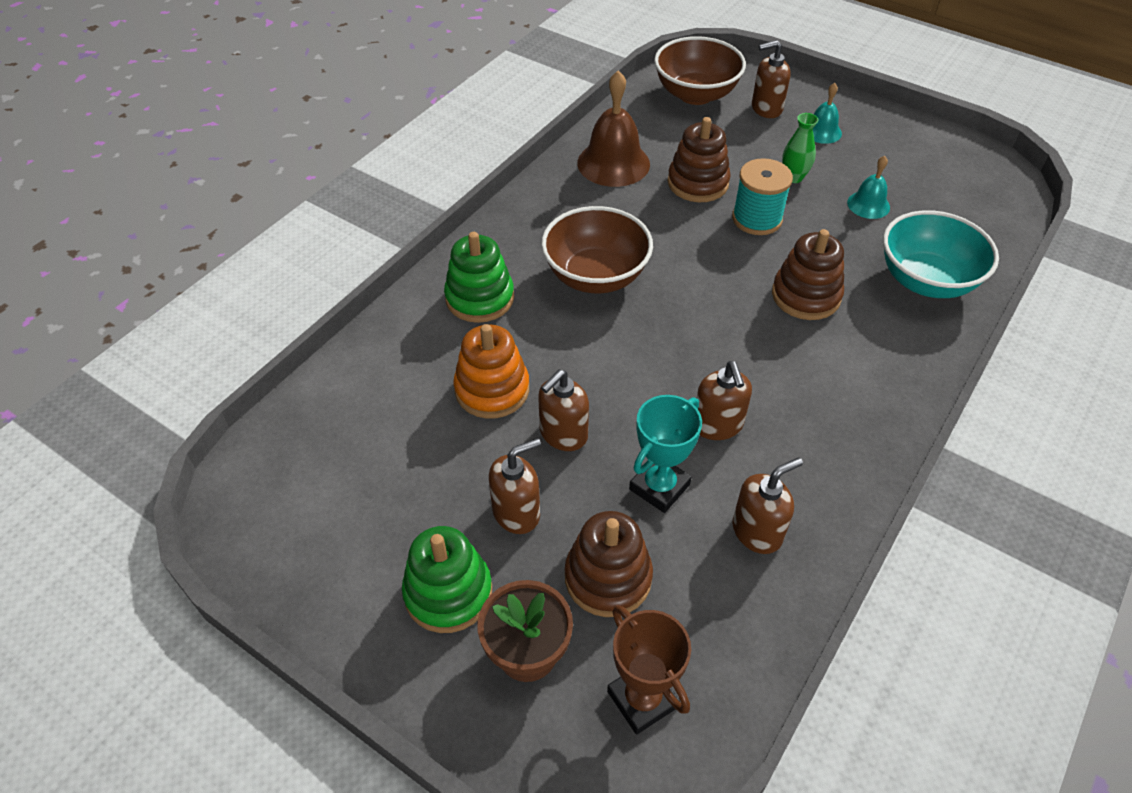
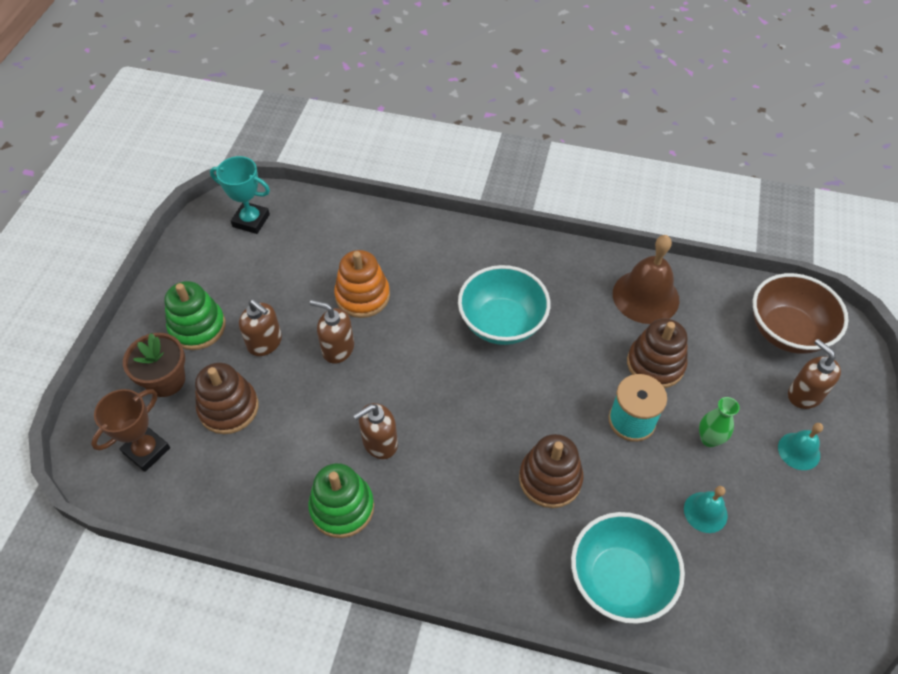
camera: 70 degrees right, 5 degrees up
green stacking toy [444,232,514,323] -> green stacking toy moved to [308,463,374,538]
brown bowl [541,206,653,293] -> turquoise bowl [458,265,550,345]
turquoise trophy [629,395,702,513] -> turquoise trophy moved to [210,156,270,234]
brown soap dispenser [733,458,803,554] -> none

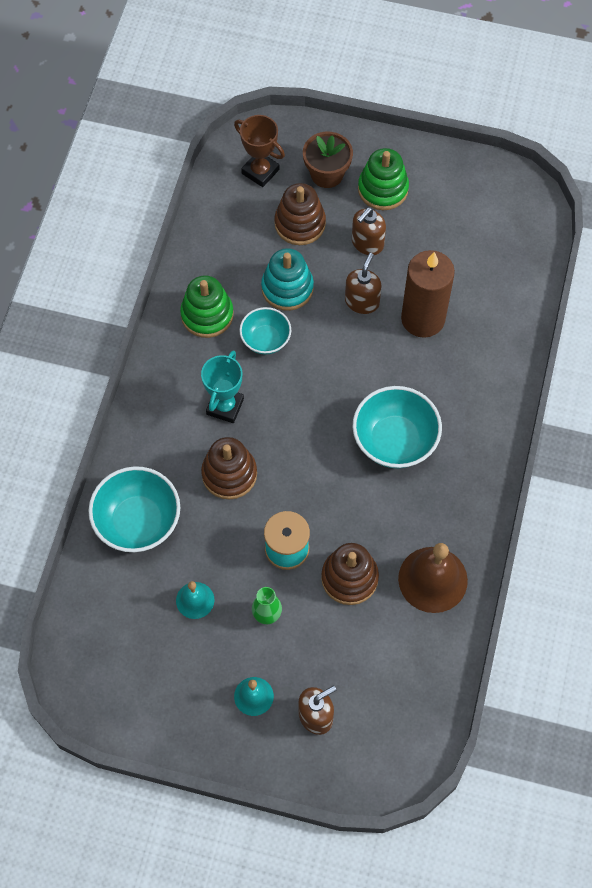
camera: 90 degrees right, 10 degrees up
turquoise trophy [210,156,270,234] -> turquoise trophy moved to [201,350,244,423]
orange stacking toy [334,250,390,318] -> brown candle [401,250,455,338]
brown soap dispenser [353,403,398,459] -> turquoise bowl [240,307,291,355]
brown bowl [753,273,849,354] -> none
none -> turquoise stacking toy [261,248,314,311]

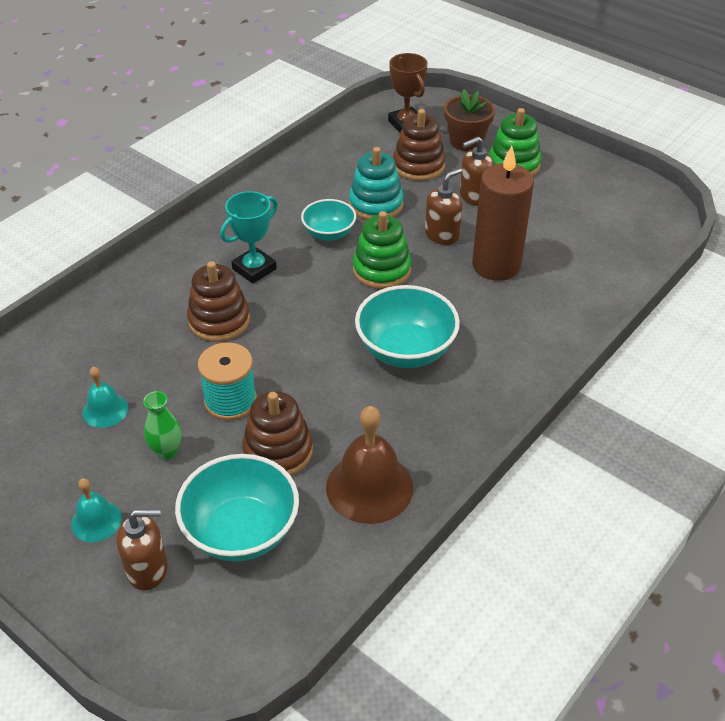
camera: 25 degrees right, 20 degrees down
turquoise bowl [88,466,180,552] -> turquoise bowl moved to [175,454,299,562]
green stacking toy [180,275,234,338] -> green stacking toy moved to [353,211,412,289]

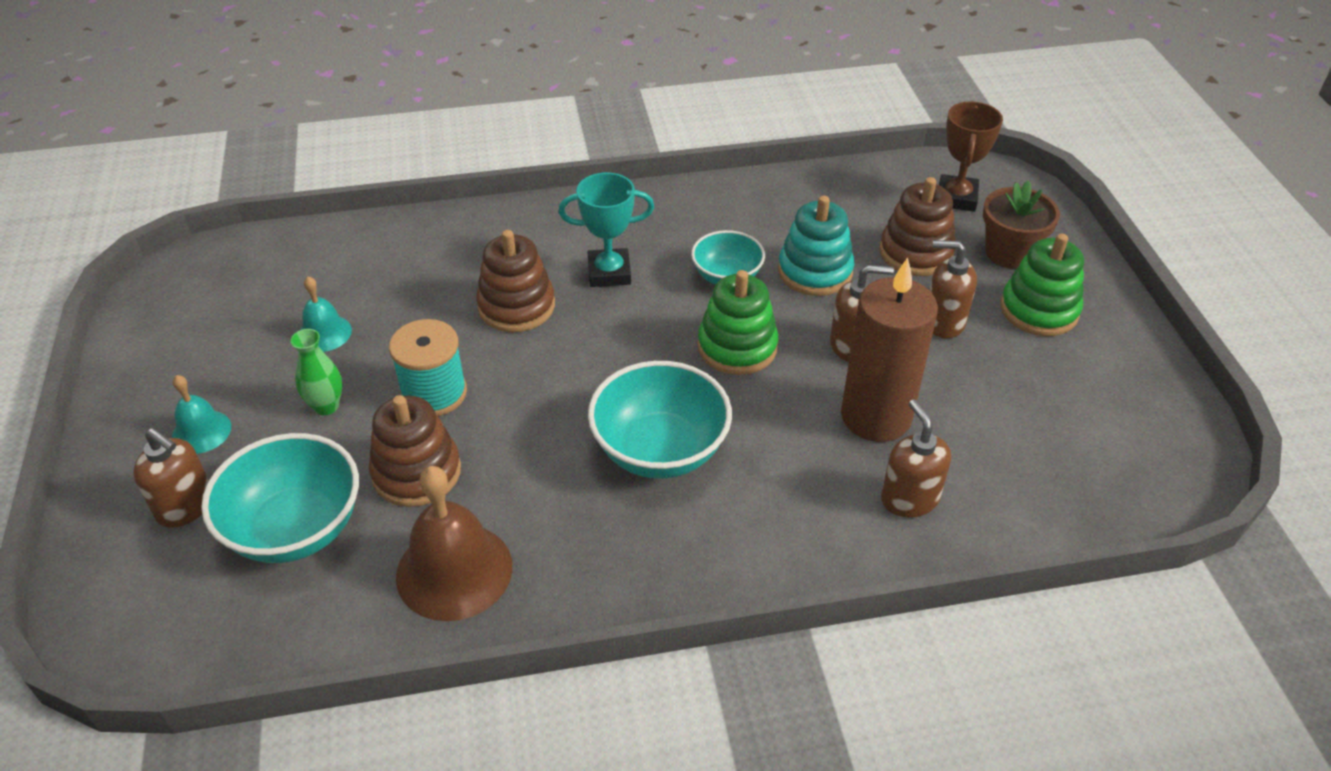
camera: 40 degrees right, 0 degrees up
none -> brown soap dispenser [881,400,951,518]

